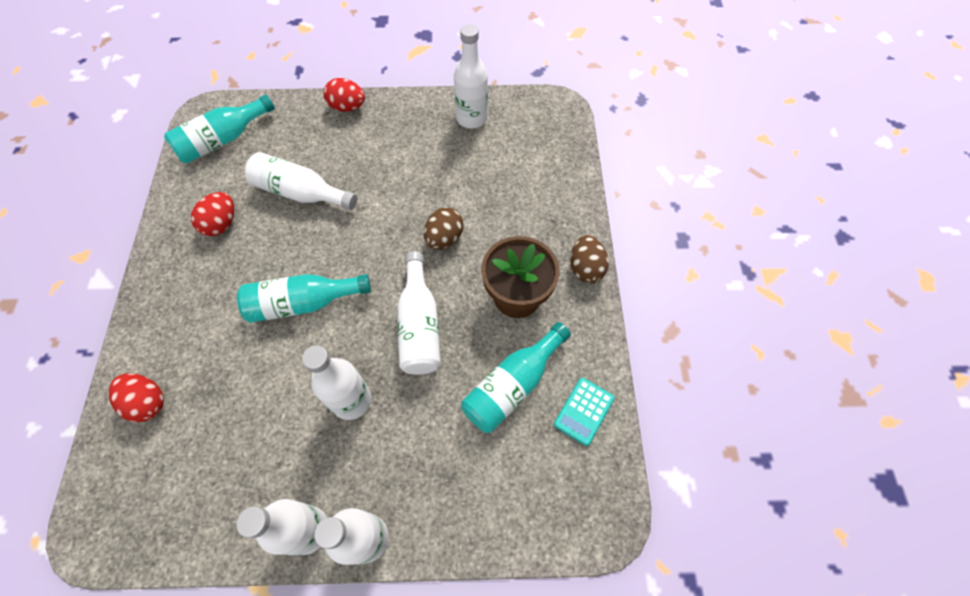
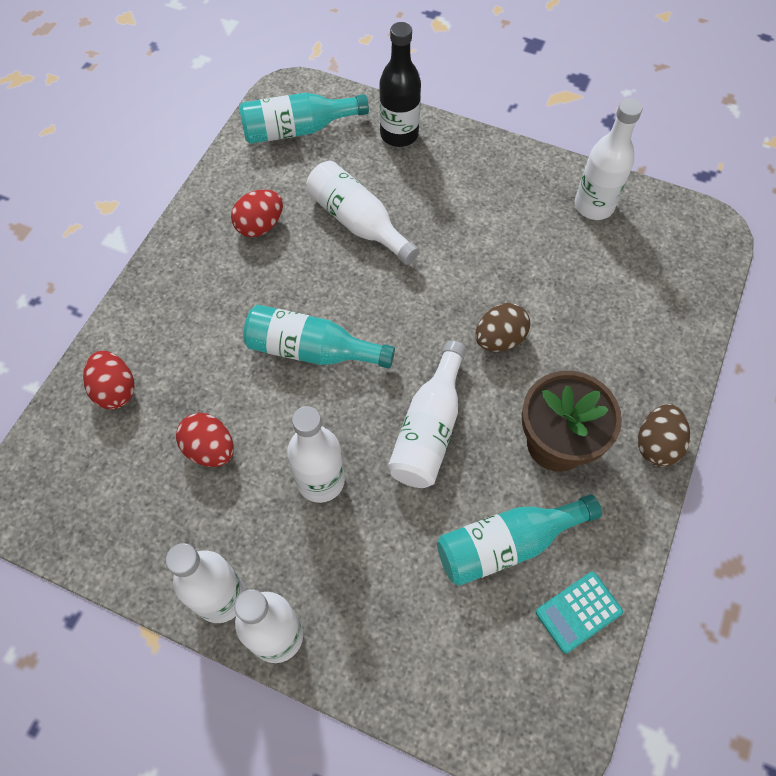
camera: 25 degrees right, 0 degrees up
red egg [323,78,365,112] -> red egg moved to [176,413,234,467]
none -> black bottle [379,22,421,147]

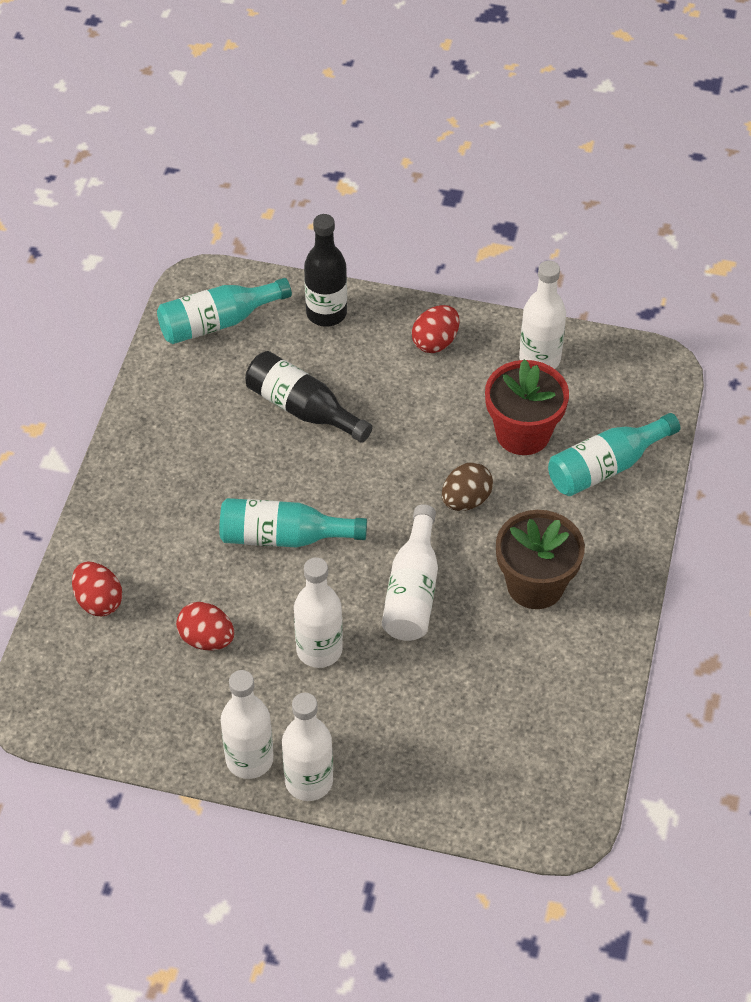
camera: 10 degrees left, 10 degrees down
red egg [231,190,283,237] -> red egg moved to [412,305,459,353]
white bottle [306,161,419,265] -> black bottle [245,351,373,443]
turquoise bottle [437,494,602,586] -> turquoise bottle moved to [548,413,680,496]
turquoise calculator [536,572,623,653] -> none
brown egg [638,404,690,467] -> none
none -> red flower pot [485,359,569,455]

